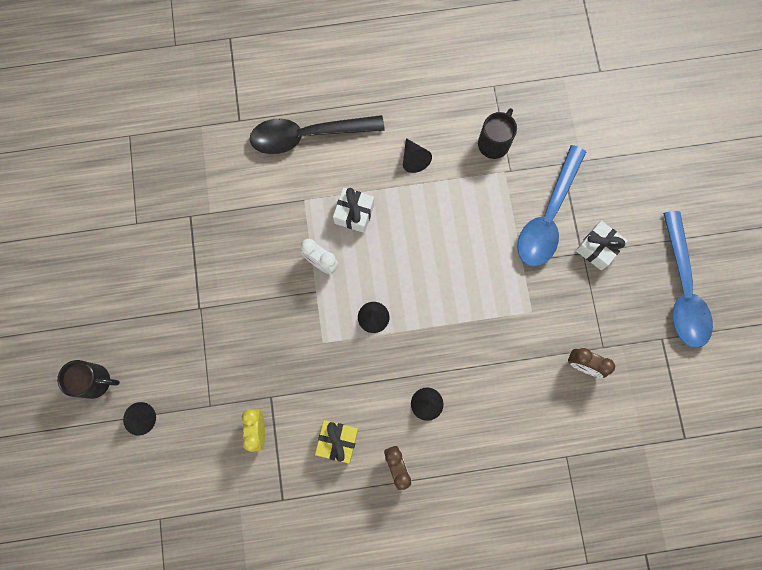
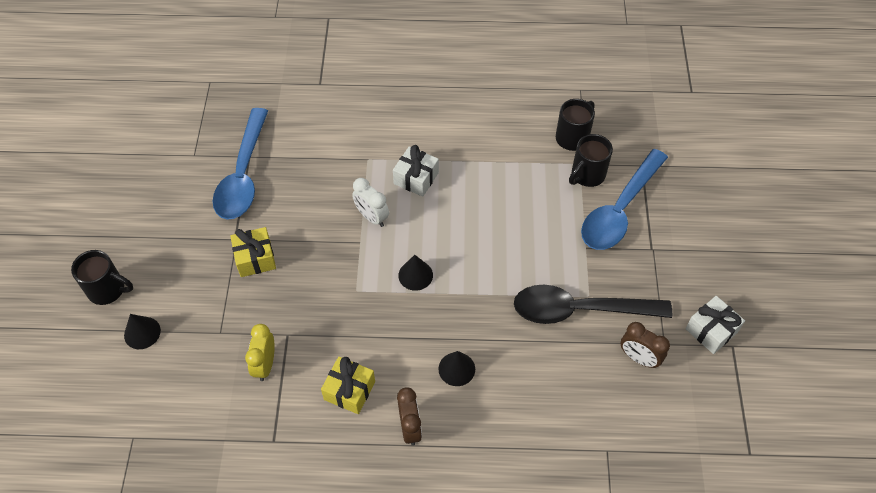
camera: 10 degrees right, 20 degrees down
black spoon [250,115,385,154] -> black spoon moved to [514,285,672,324]
black cone [403,138,432,173] -> none
white gift [576,221,628,270] -> white gift moved to [685,296,745,354]
blue spoon [663,211,713,348] -> blue spoon moved to [213,108,268,220]
none -> yellow gift [230,227,276,277]
none -> black mug [569,134,613,187]

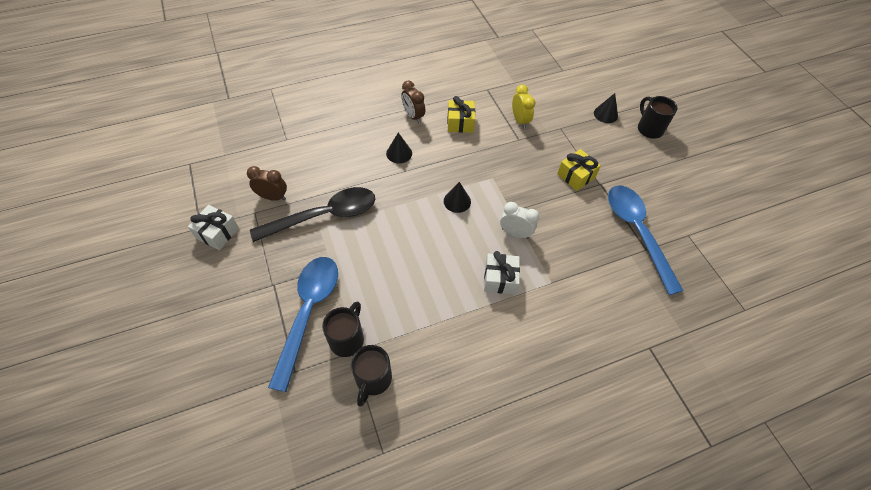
camera: 155 degrees right, 0 degrees up
black mug [71,250,133,305] -> black mug turned 75 degrees clockwise [638,96,678,139]

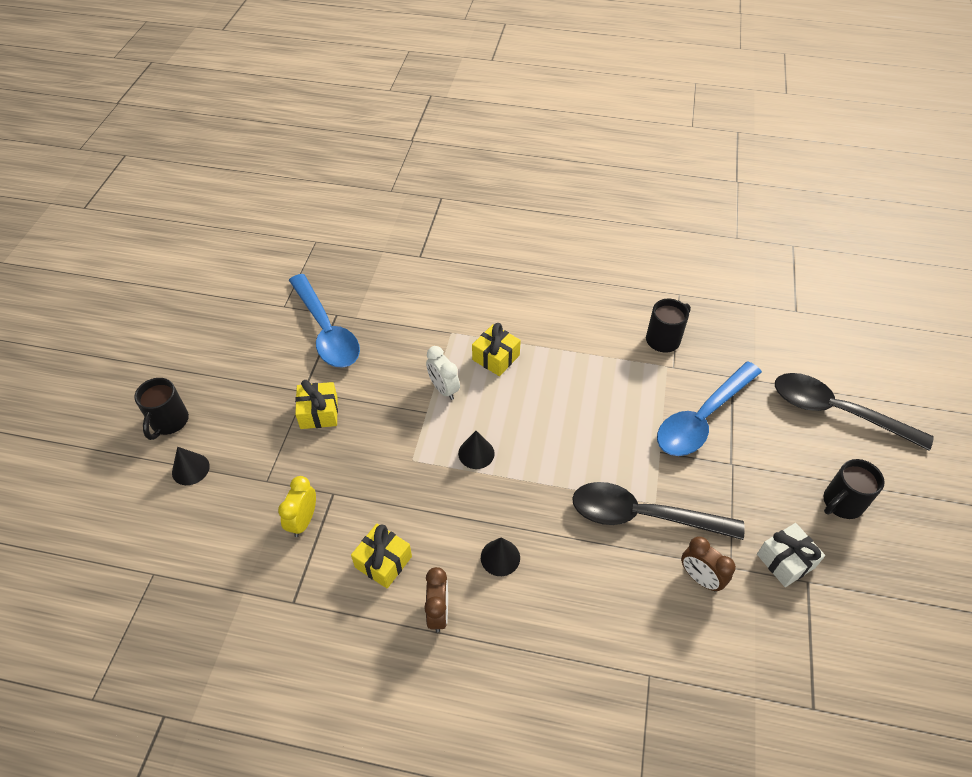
camera: 145 degrees left, 5 degrees down
black mug [322,301,364,357] -> black mug moved to [824,459,885,519]
white gift [484,251,520,294] -> yellow gift [472,323,521,376]
blue spoon [608,185,683,295] -> blue spoon turned 45 degrees counterclockwise [289,274,360,368]
none -> black spoon [775,373,933,451]

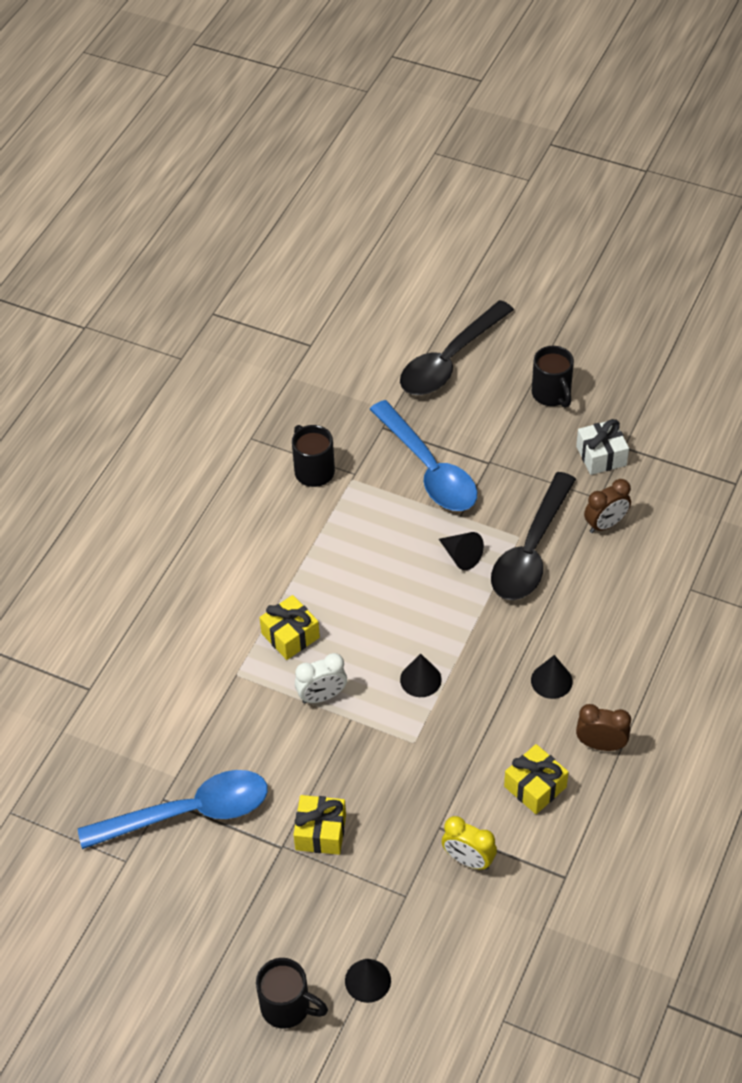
camera: 75 degrees left, 0 degrees up
none -> black cone [439,532,484,570]

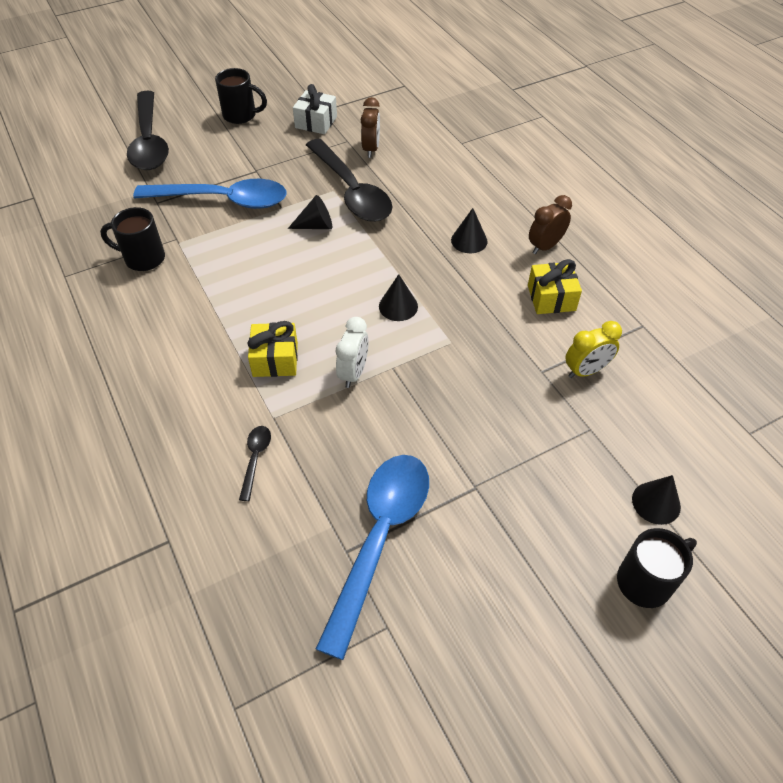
camera: 55 degrees left, 0 degrees up
yellow gift [293,795,346,855] -> none
none -> black spoon [239,426,271,501]

